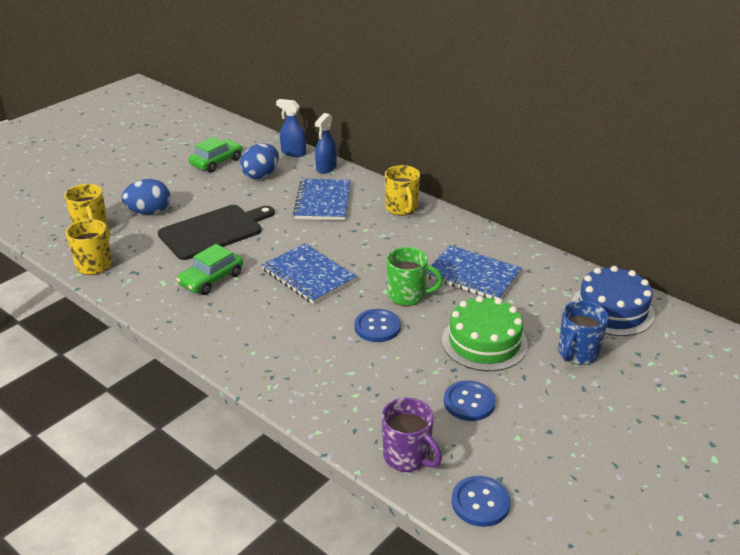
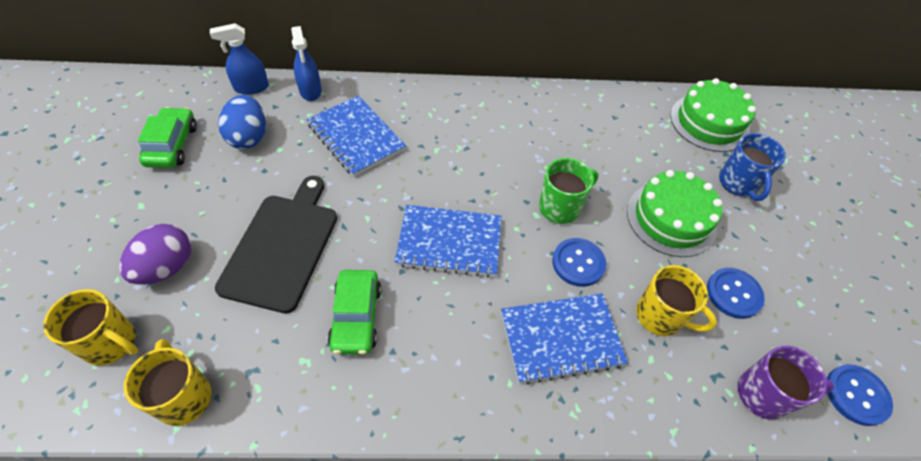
camera: 45 degrees left, 20 degrees up
blue egg [121,179,170,215] -> purple egg [119,224,191,285]
yellow mug [385,165,420,216] -> yellow mug moved to [636,265,717,336]
blue notebook [426,245,522,299] -> blue notebook moved to [501,293,628,384]
blue cake [571,266,655,336] -> green cake [670,78,756,152]

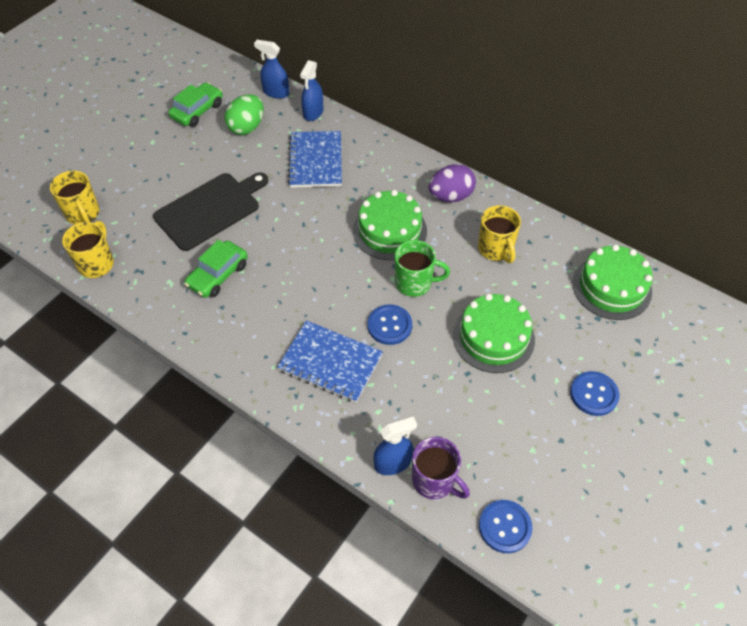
camera: 40 degrees right, 0 degrees up
purple egg [119,224,191,285] -> purple egg moved to [429,164,476,202]
blue egg [218,95,266,149] -> green egg [224,94,264,135]
blue notebook [395,205,501,278] -> none
yellow mug [636,265,717,336] -> yellow mug moved to [478,205,521,263]
blue button [707,268,765,319] -> blue button moved to [570,371,619,416]
blue mug [719,133,786,201] -> none
none -> green cake [353,190,427,260]
none -> blue spray bottle [373,416,417,475]

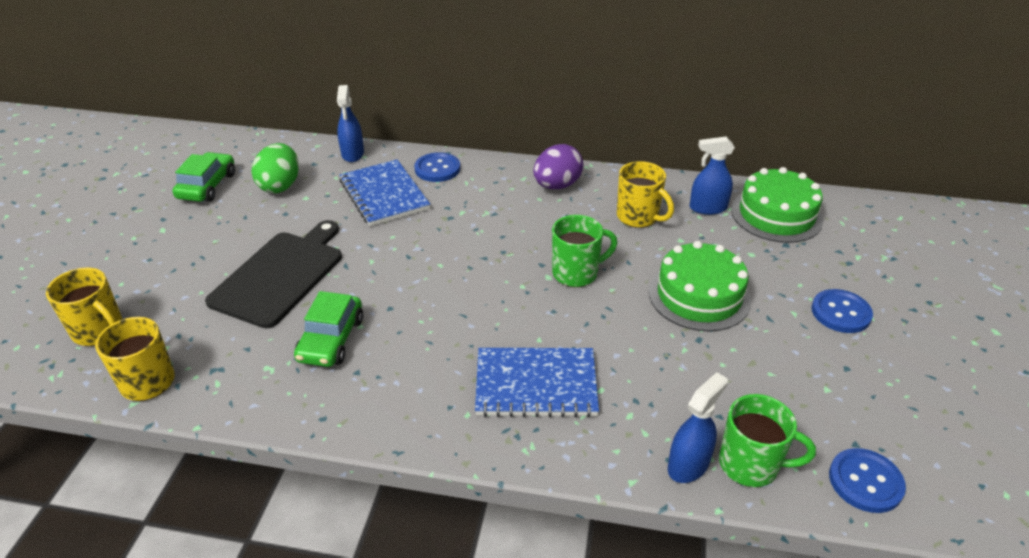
camera: 25 degrees left, 15 degrees down
blue spray bottle [254,40,289,99] -> blue spray bottle moved to [690,137,735,215]
green cake [353,190,427,260] -> none
blue button [368,305,412,345] -> blue button moved to [414,152,460,182]
purple mug [412,437,470,499] -> green mug [719,394,816,487]

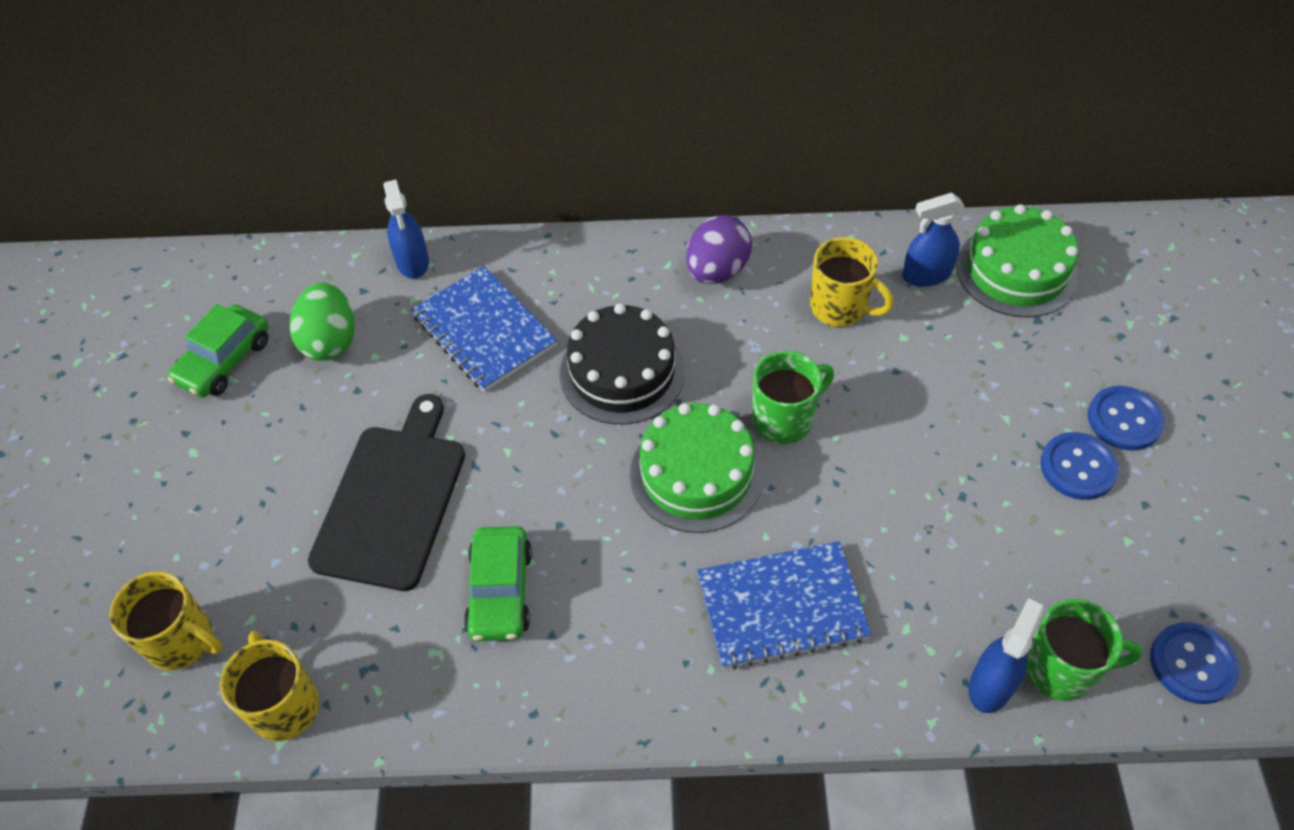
camera: 10 degrees left, 15 degrees up
green car [172,152,235,202] -> green car turned 150 degrees counterclockwise [167,304,269,398]
blue button [414,152,460,182] -> blue button moved to [1040,432,1119,500]
green cake [649,241,751,331] -> green cake moved to [630,403,763,533]
none -> black cake [560,303,685,425]

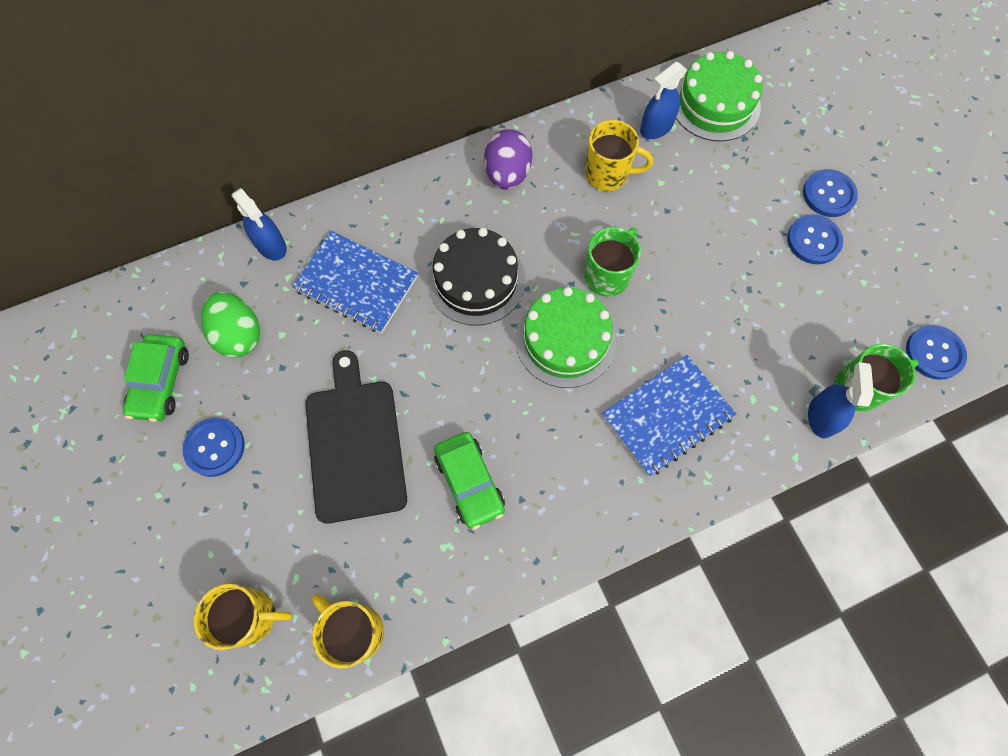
camera: 25 degrees left, 15 degrees up
none -> blue button [183,418,245,477]

